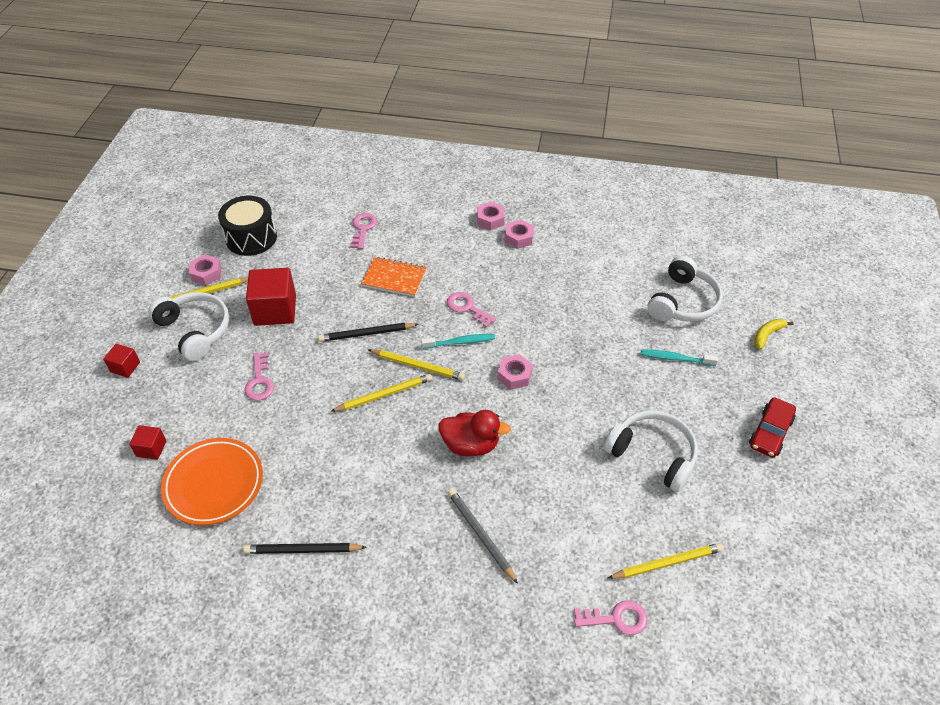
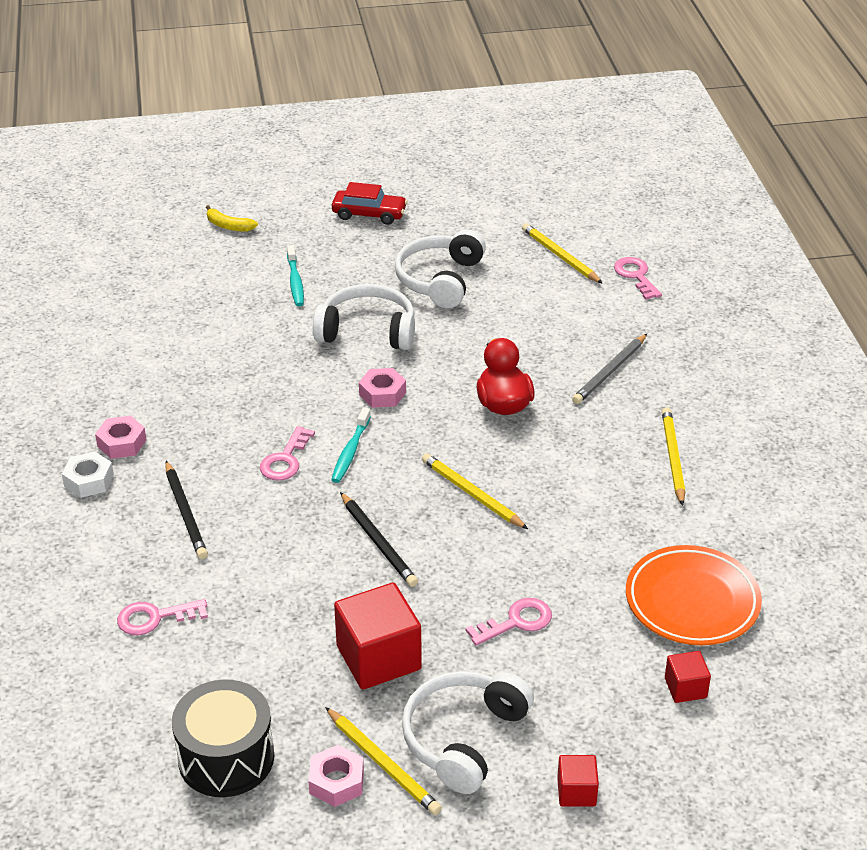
camera: 110 degrees left, 10 degrees down
black pencil [243,543,367,554] -> black pencil moved to [165,461,208,559]
orange notebook [361,257,427,297] -> none
yellow pencil [369,349,465,380] -> yellow pencil moved to [662,407,685,506]
turquoise toothbrush [421,334,495,349] -> turquoise toothbrush turned 135 degrees counterclockwise [331,407,371,483]
pink nut [477,202,504,230] -> white nut [62,452,114,498]
white headphones [647,256,723,322] -> white headphones moved to [313,284,415,350]

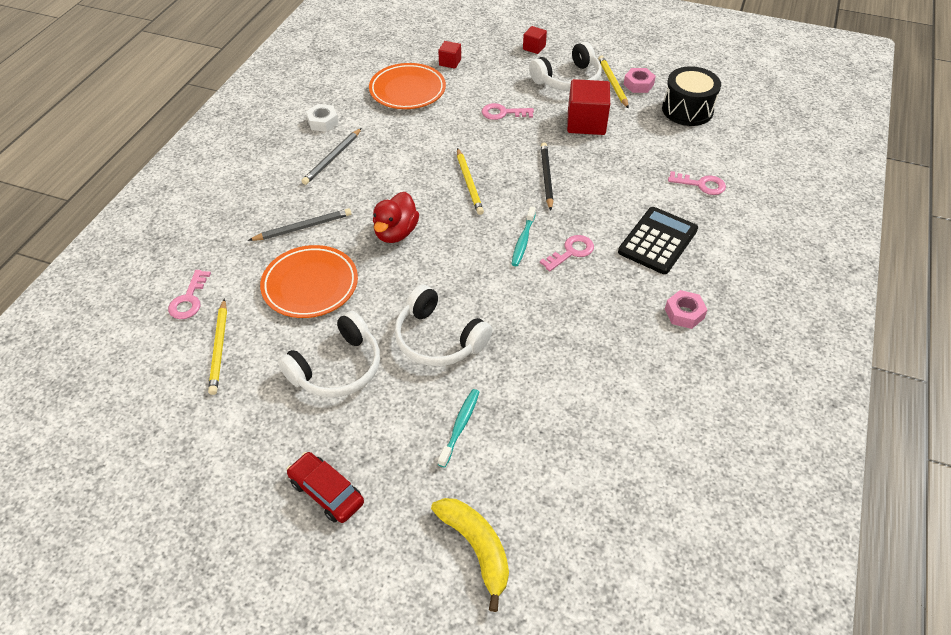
camera: 150 degrees left, 10 degrees up
white nut [62,452,114,498] -> white nut moved to [306,104,339,132]
black pencil [165,461,208,559] -> black calculator [618,207,698,274]
yellow banana [206,205,258,232] -> yellow banana [431,498,509,612], size x1.68
turquoise toothbrush [331,407,371,483] -> turquoise toothbrush turned 150 degrees clockwise [512,207,536,266]
pink nut [359,368,406,408] -> none
yellow pencil [662,407,685,506] -> grey pencil [302,128,362,185]
none -> orange plate [260,245,358,318]

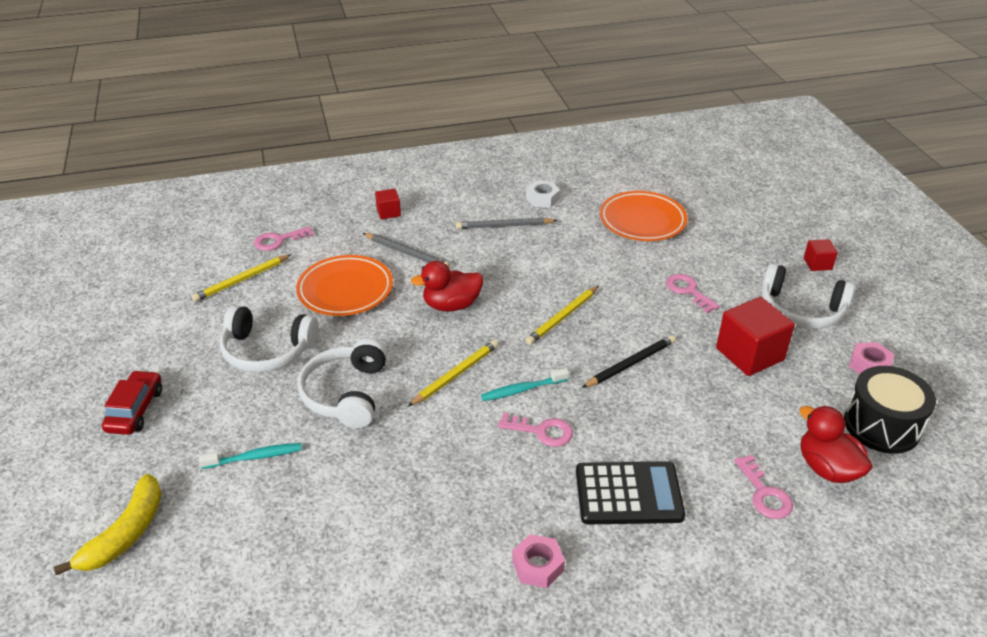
camera: 55 degrees right, 10 degrees down
red cube [438,41,461,69] -> red cube moved to [375,189,401,219]
yellow pencil [598,55,629,109] -> yellow pencil moved to [408,340,498,407]
none -> red duck [800,406,872,483]

